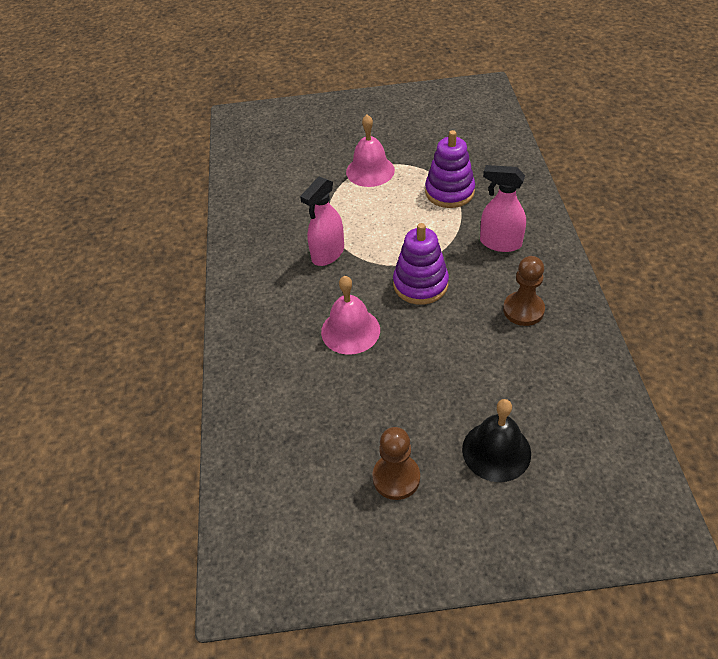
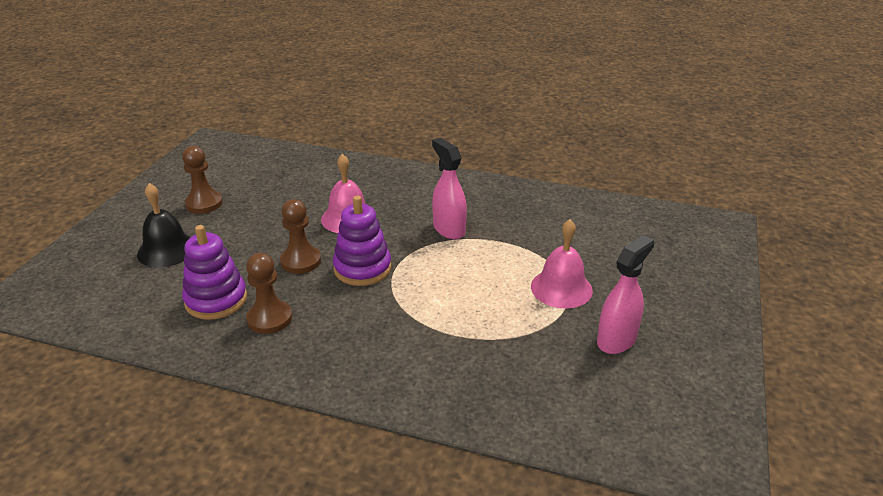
camera: 110 degrees right, 15 degrees down
purple stacking toy [425,130,475,208] -> purple stacking toy moved to [182,225,247,320]
pink spray bottle [480,165,526,252] -> pink spray bottle moved to [597,235,654,354]
none -> brown pawn [280,199,321,274]

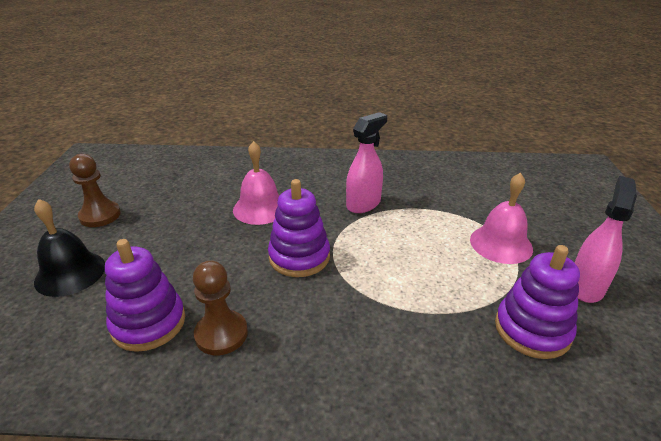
camera: 15 degrees left, 0 degrees up
brown pawn [280,199,321,274] -> none
pink spray bottle [432,138,467,239] -> pink spray bottle turned 90 degrees clockwise [346,112,387,213]
none -> purple stacking toy [495,245,580,359]

